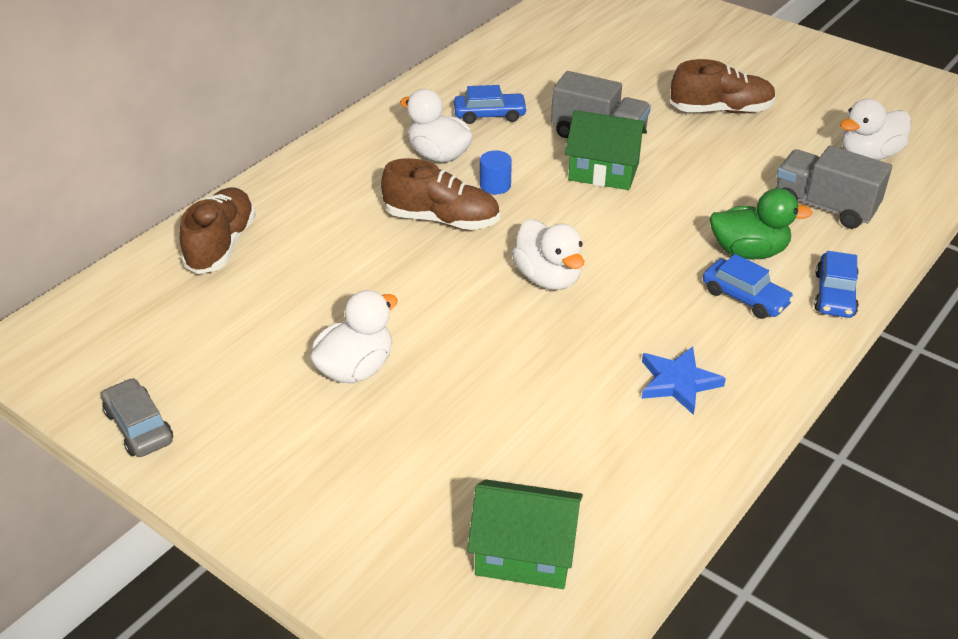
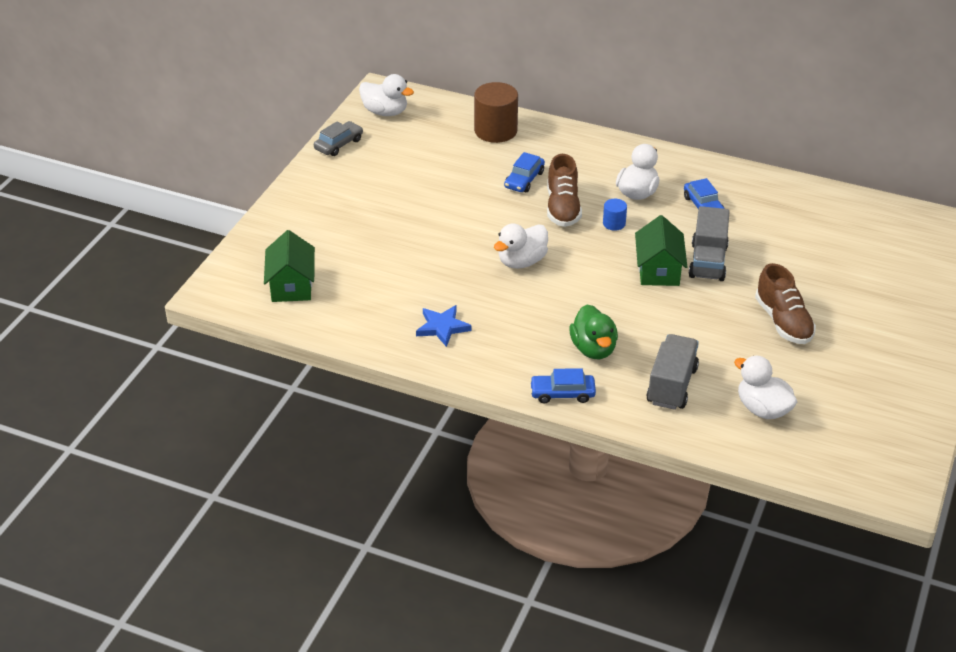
camera: 75 degrees right, 0 degrees up
brown shoe [180,187,256,274] -> brown cylinder [474,82,518,143]
white duck [310,290,398,383] -> white duck moved to [359,74,414,116]
blue car [703,254,794,319] -> blue car moved to [504,152,545,192]

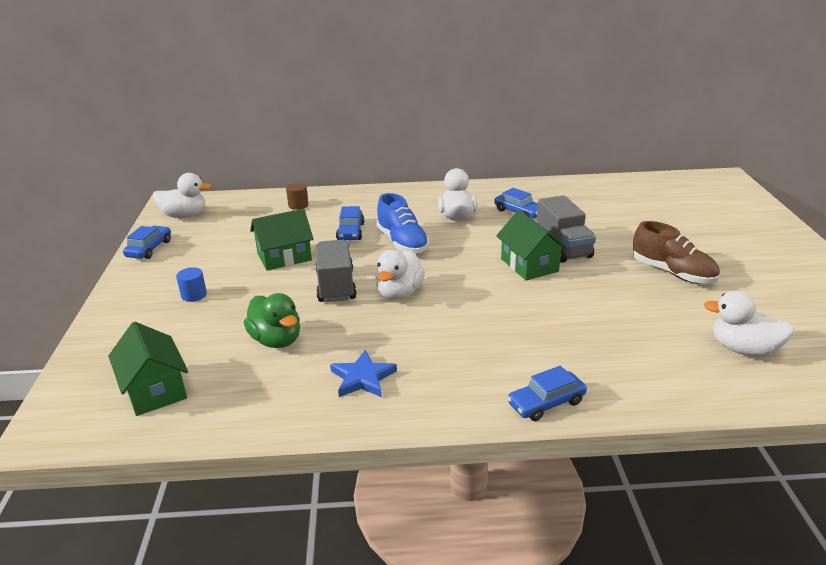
camera: 25 degrees left, 10 degrees down
grey car [314,121,363,156] -> blue car [123,226,171,259]
brown cylinder [474,82,518,143] -> brown cylinder [286,183,308,210], size x0.49
brown shoe [547,154,582,227] -> blue shoe [376,193,429,253]
green duck [569,305,618,359] -> green duck moved to [244,293,300,348]
blue cylinder [603,199,627,231] -> blue cylinder moved to [176,267,207,302]
grey truck [646,334,699,410] -> grey truck moved to [315,240,357,302]
none -> green house [250,209,314,271]

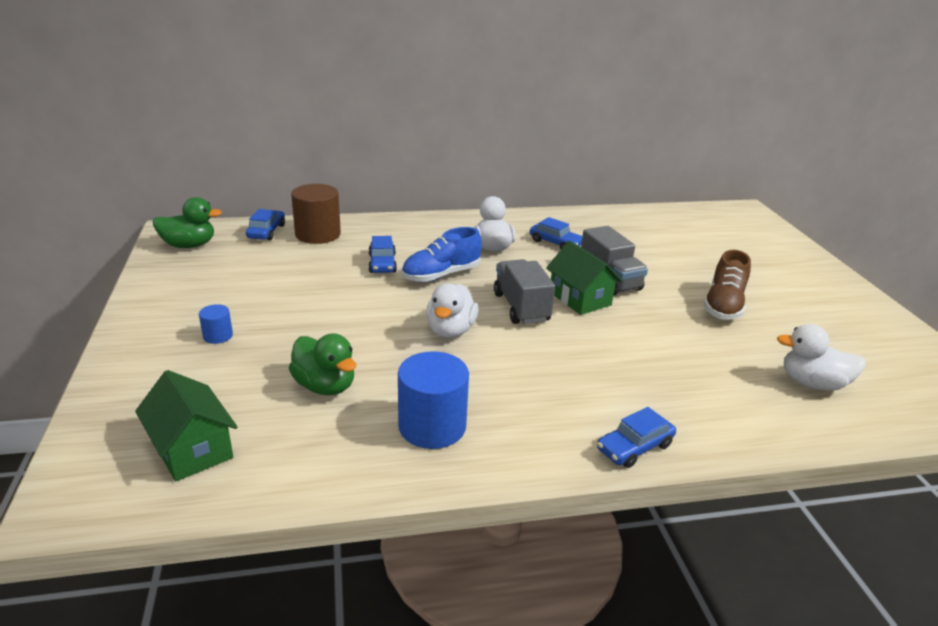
camera: 10 degrees left, 0 degrees up
blue car [123,226,171,259] -> blue car moved to [246,209,285,240]
white duck [153,173,211,218] -> green duck [153,197,222,248]
green house [250,209,314,271] -> none
brown cylinder [286,183,308,210] -> brown cylinder [291,184,341,244], size x2.04
grey truck [315,240,357,302] -> grey truck moved to [494,259,555,324]
blue star [330,350,397,397] -> blue cylinder [398,351,469,449]
blue shoe [376,193,429,253] -> blue shoe turned 90 degrees clockwise [402,227,482,282]
brown shoe [633,221,720,284] -> brown shoe turned 75 degrees clockwise [703,250,751,320]

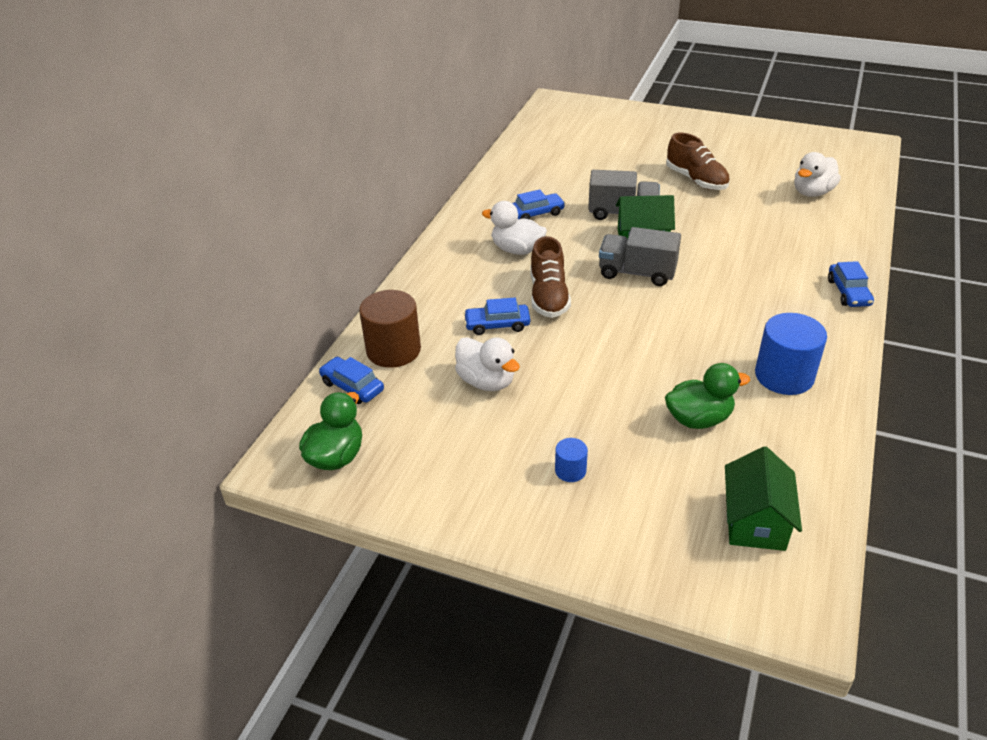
camera: 55 degrees left, 10 degrees up
green house [135,370,238,482] -> green house turned 75 degrees counterclockwise [725,446,802,551]
blue car [369,236,397,273] -> blue car turned 150 degrees clockwise [463,298,530,335]
blue shoe [402,227,482,282] -> brown shoe [530,236,571,318]
white duck [426,284,479,338] -> white duck moved to [455,337,520,391]

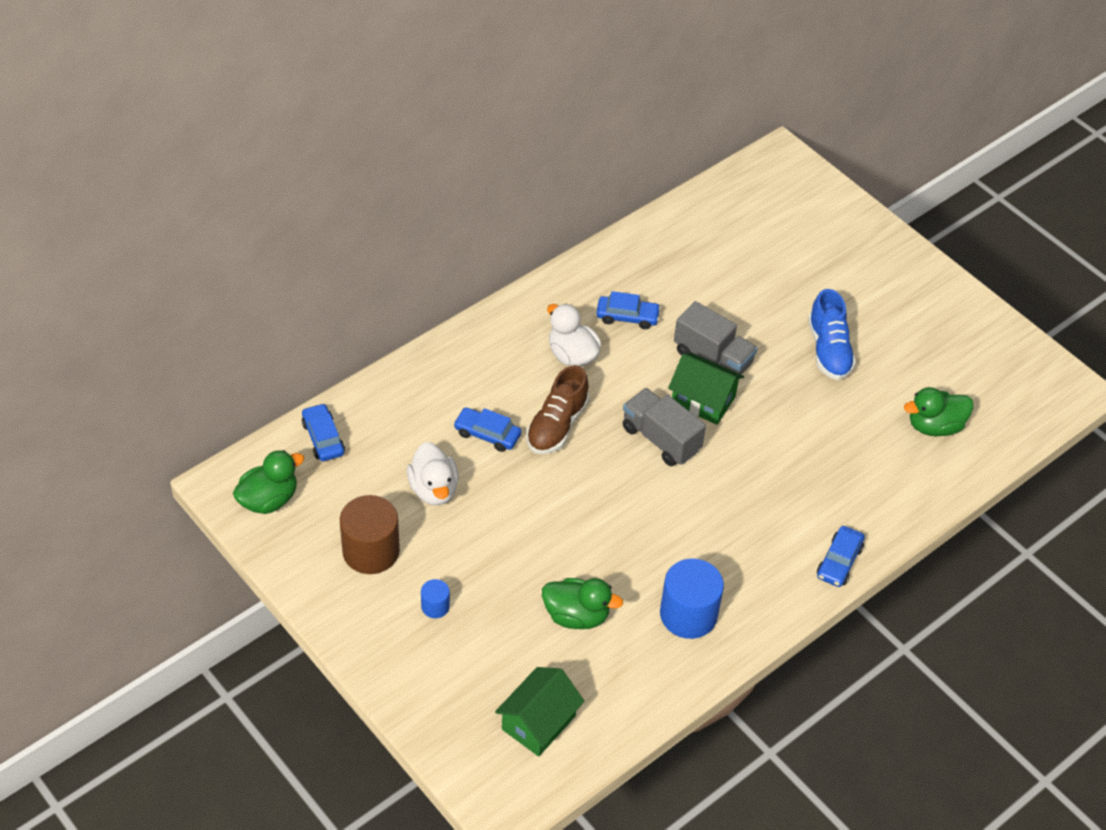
camera: 25 degrees right, 10 degrees up
brown cylinder [359,290,421,368] -> brown cylinder moved to [340,495,400,574]
brown shoe [666,133,730,190] -> blue shoe [808,289,856,380]
white duck [794,152,841,197] -> green duck [904,387,974,436]

